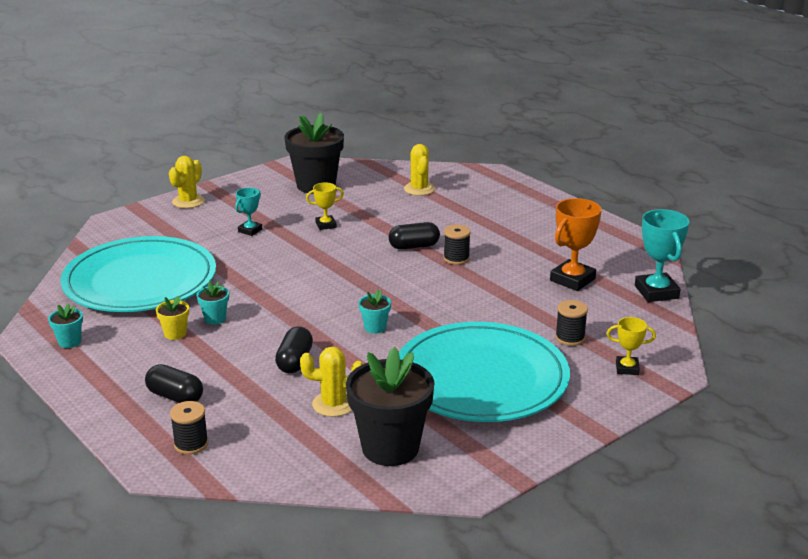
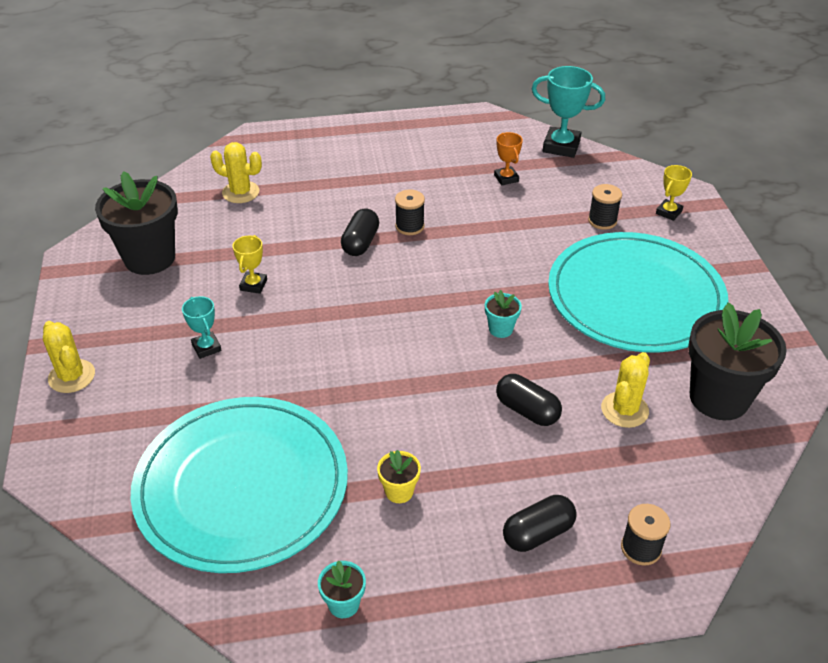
camera: 60 degrees left, 15 degrees up
turquoise flower pot [197,281,229,325] -> none
orange trophy [550,198,602,291] -> orange trophy [494,132,523,185], size x0.57

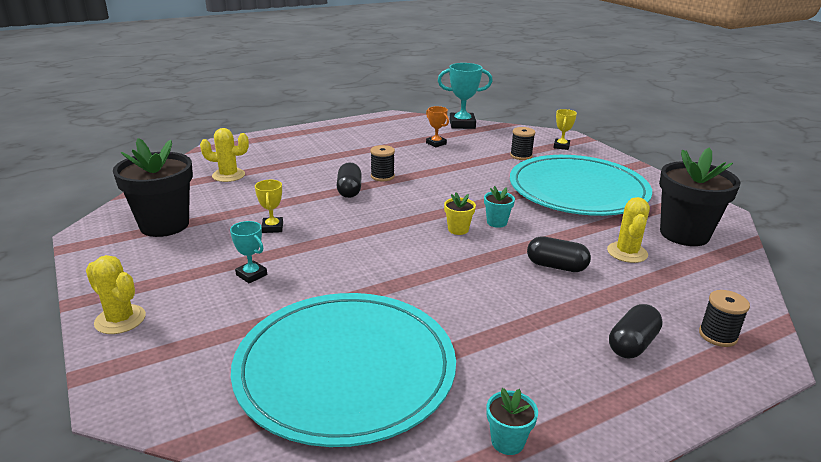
camera: 20 degrees left, 15 degrees down
yellow flower pot [377,450,421,503] -> yellow flower pot moved to [444,192,476,235]

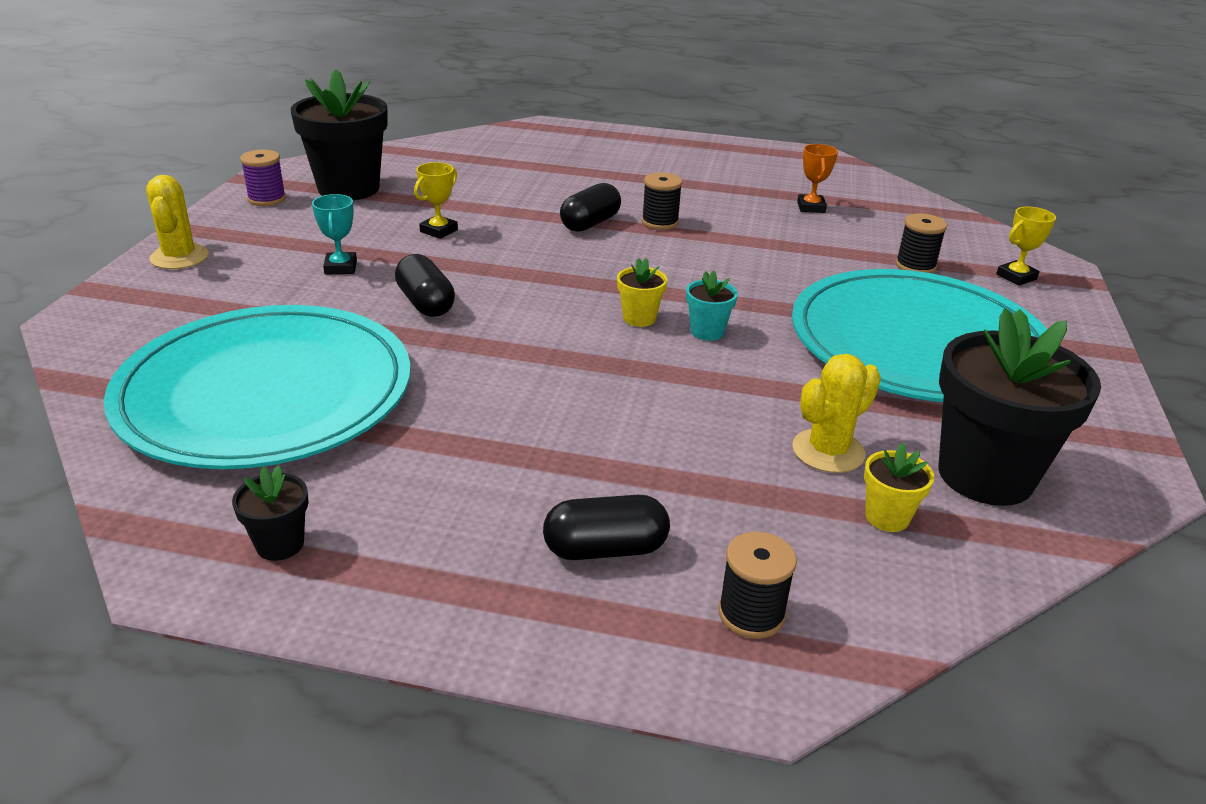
camera: 40 degrees right, 5 degrees up
yellow cactus [200,128,249,182] -> none
turquoise trophy [438,63,493,129] -> none
turquoise flower pot [487,388,538,455] -> black flower pot [232,465,308,561]
black capsule [527,236,591,272] -> black capsule moved to [395,254,455,317]
none -> purple spool [240,150,286,206]
none -> yellow flower pot [864,443,934,532]

